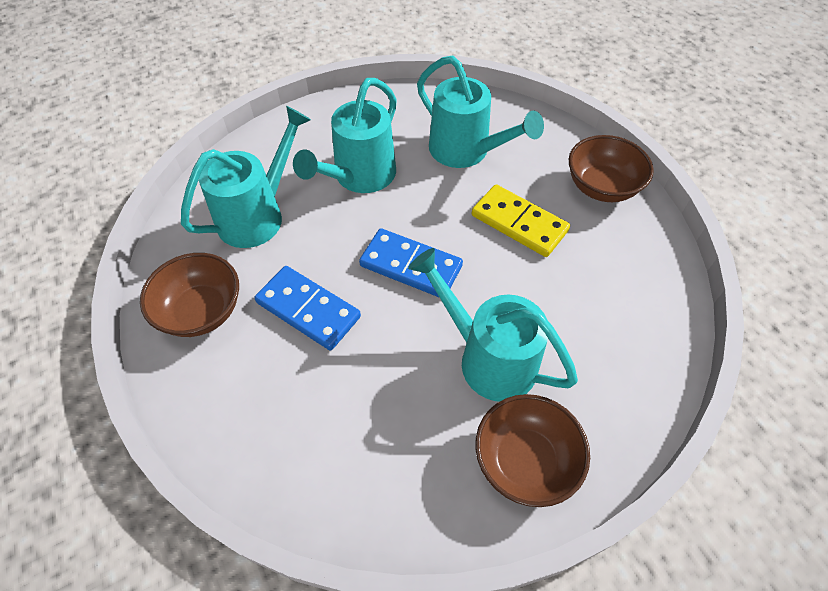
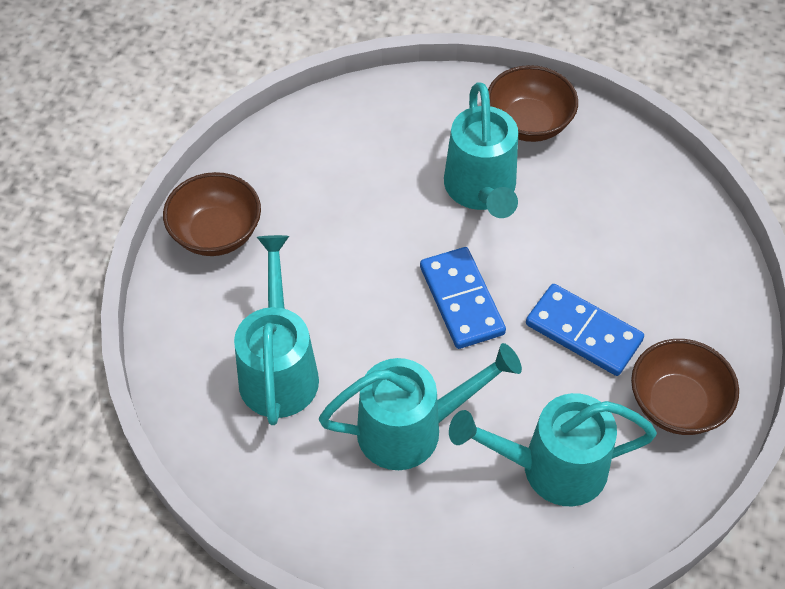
camera: 135 degrees left, 0 degrees up
blue domino [255,266,361,350] -> blue domino turned 45 degrees counterclockwise [526,284,644,376]
yellow domino [472,184,570,257] -> none

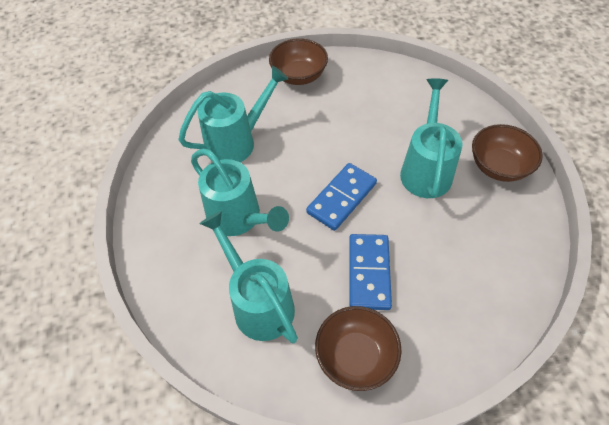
camera: 60 degrees right, 0 degrees up
turquoise watering can [444,82,518,218] -> turquoise watering can turned 135 degrees clockwise [400,78,463,198]

